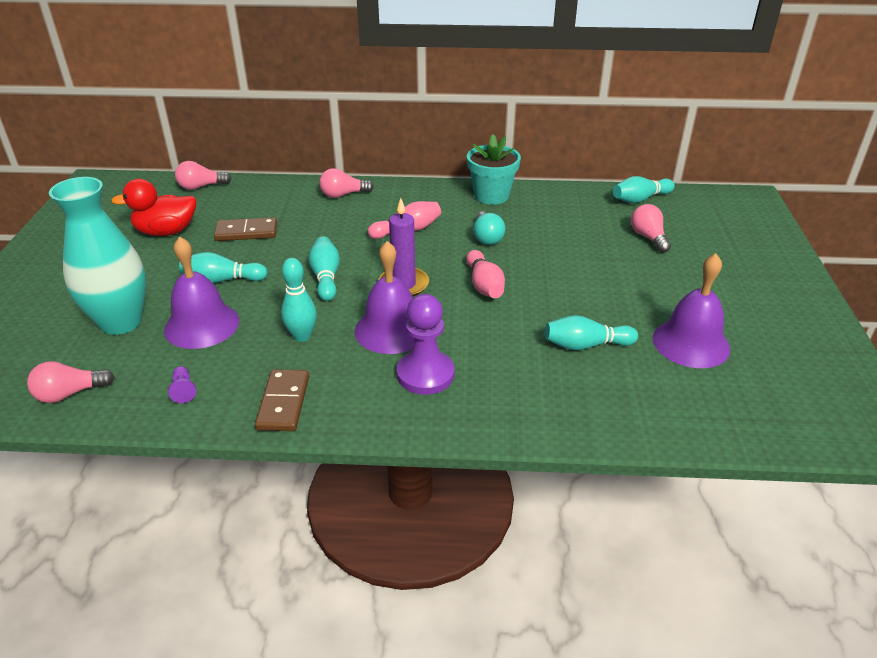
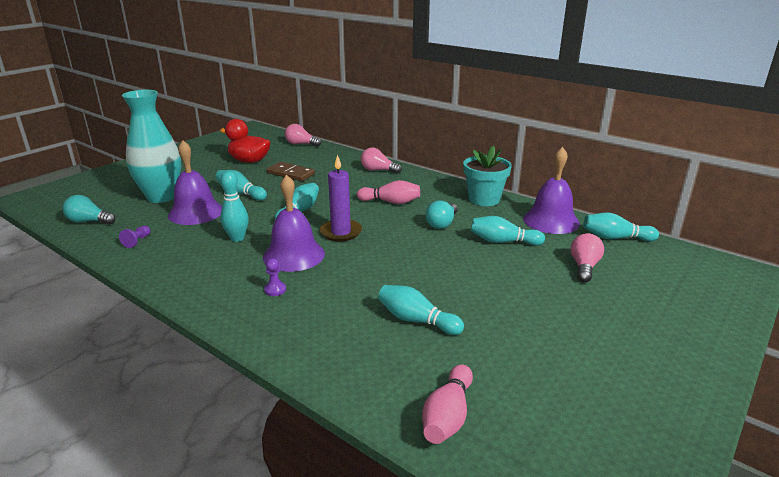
camera: 35 degrees right, 10 degrees down
pink light bulb [27,361,115,403] -> turquoise light bulb [63,195,115,224]
brown domino [255,369,309,431] -> none
purple pawn [397,294,455,395] -> purple pawn [264,258,286,296], size x0.44
pink bowling pin [466,250,505,298] -> pink bowling pin moved to [422,364,473,444]
purple bell [653,253,731,368] -> purple bell moved to [523,147,580,234]
none -> turquoise bowling pin [471,216,545,246]

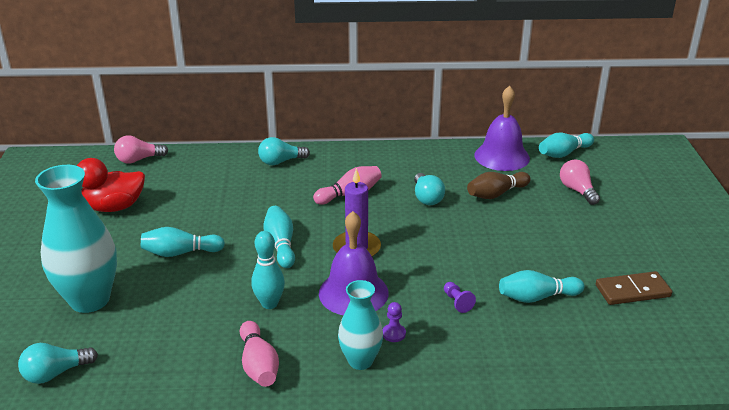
camera: 40 degrees left, 5 degrees up
purple pawn [119,226,150,248] -> purple pawn moved to [444,282,476,313]
purple bell [168,140,222,225] -> none
brown domino [267,162,315,181] -> brown domino moved to [596,271,672,305]
pink light bulb [361,148,402,174] -> turquoise light bulb [258,137,310,165]
pink bowling pin [422,364,473,444] -> pink bowling pin moved to [240,321,279,387]
turquoise flower pot [463,146,512,206] -> none
turquoise bowling pin [471,216,545,246] -> brown bowling pin [467,172,530,199]
none -> turquoise vase [338,280,383,370]

